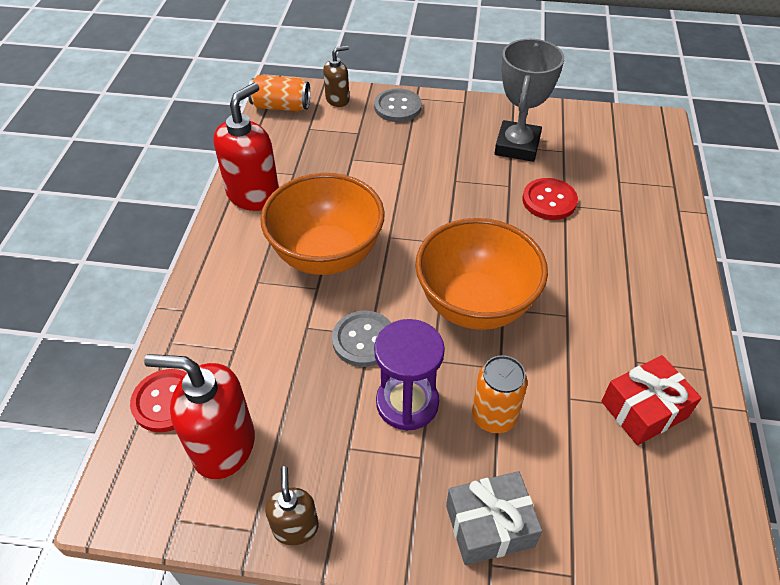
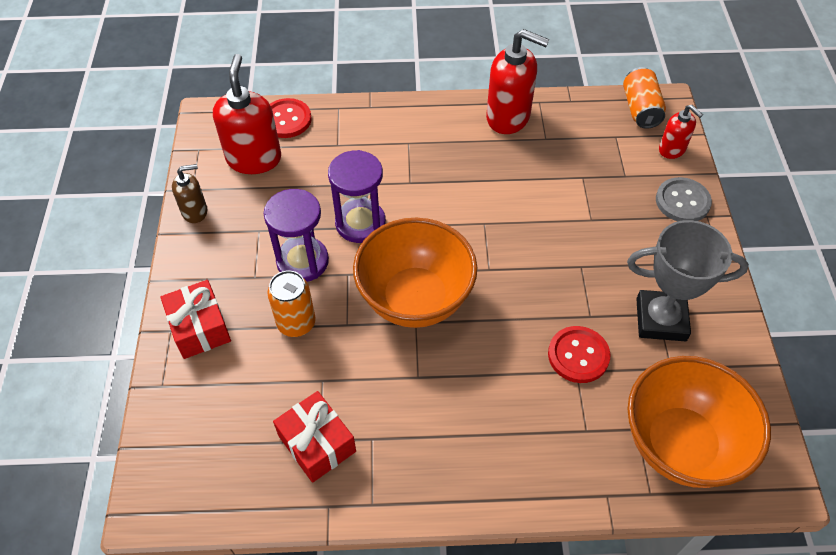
camera: 80 degrees right, 5 degrees up
orange bowl [260,173,385,275] -> orange bowl moved to [628,356,771,488]
brown soap dispenser [323,45,350,107] -> red soap dispenser [659,105,703,159]
grey button [332,310,391,367] -> purple hourglass [328,150,386,243]
grey gift [446,471,543,565] -> red gift [160,280,231,359]

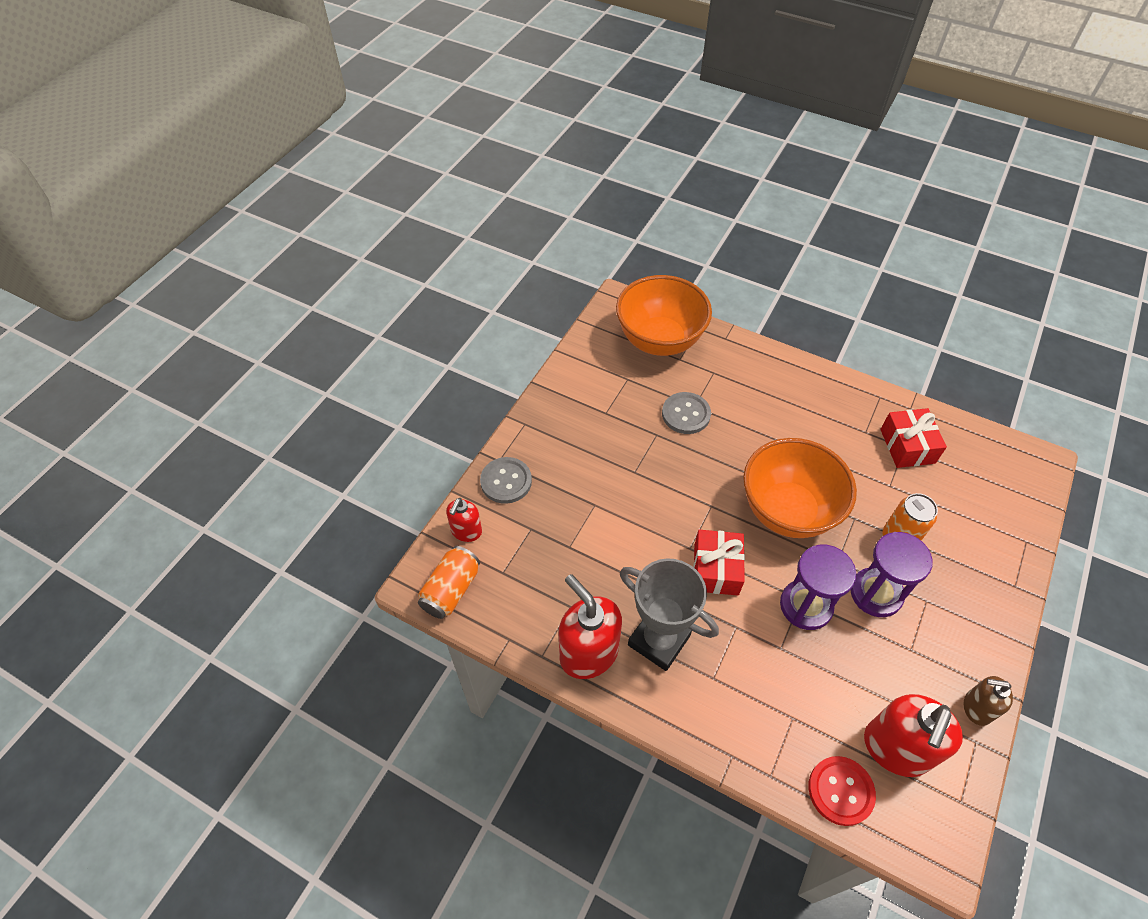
camera: 150 degrees left, 0 degrees up
red gift [160,280,231,359] -> red gift moved to [693,530,745,596]
red button [548,326,611,383] -> grey button [662,392,711,434]
grey trophy [627,220,749,341] -> grey trophy moved to [620,558,719,671]
red soap dispenser [659,105,703,159] -> red soap dispenser turned 150 degrees counterclockwise [446,498,482,542]

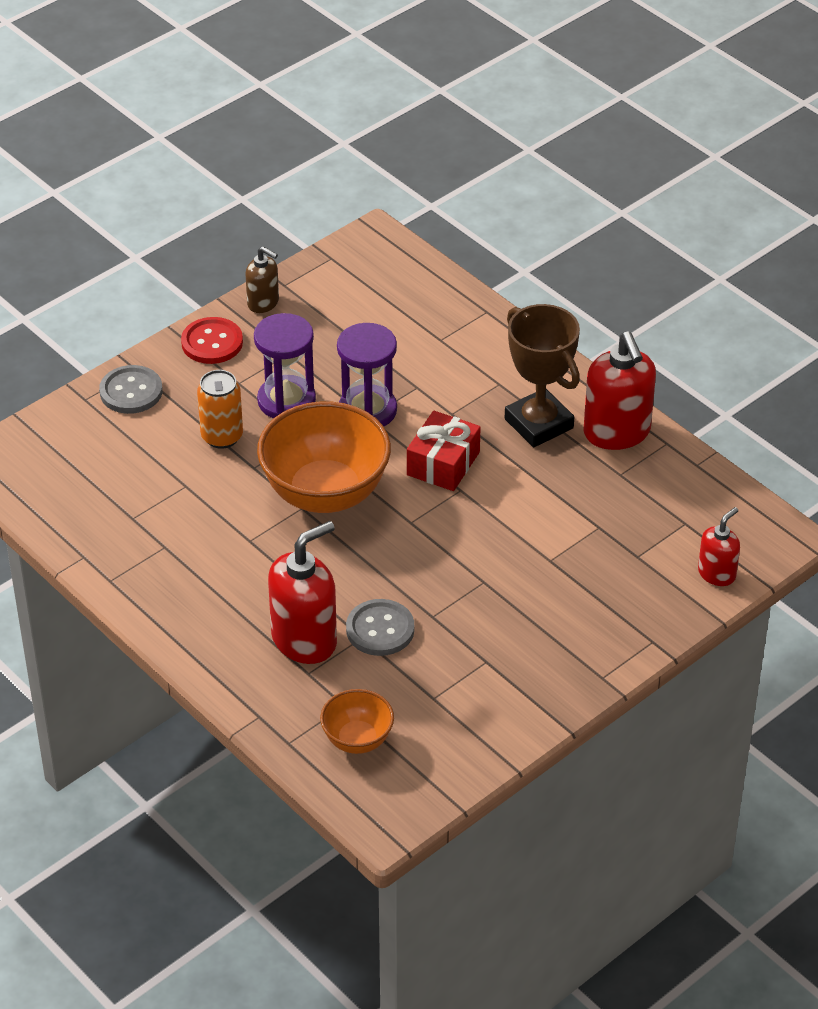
camera: 160 degrees left, 10 degrees down
orange can [418,546,480,619] -> none
grey button [480,457,532,504] -> grey button moved to [99,365,163,414]
orange bowl [616,275,712,356] -> orange bowl [320,689,394,754], size x0.51
grey trophy [620,558,719,671] -> brown trophy [505,304,580,447]
red button [808,756,876,826] -> red button moved to [181,317,243,364]
red soap dispenser [864,694,963,777] -> red soap dispenser moved to [268,521,337,664]
red gift [880,408,947,468] -> none

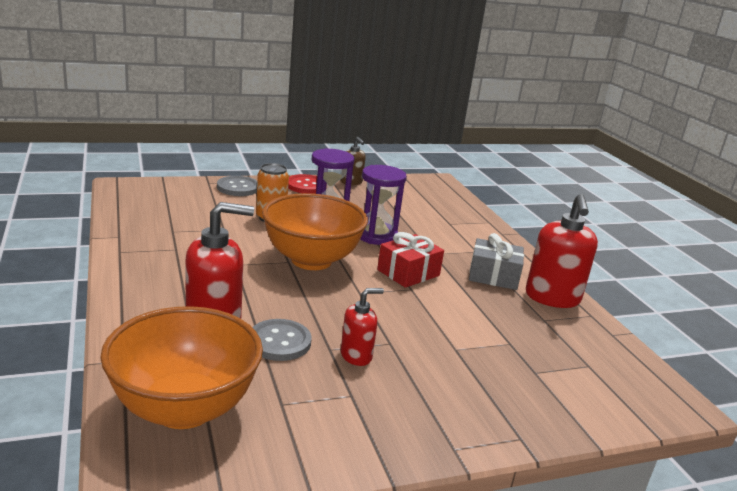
camera: 20 degrees right, 20 degrees down
orange bowl [320,689,394,754] -> orange bowl [100,306,263,429], size x1.96
brown trophy [505,304,580,447] -> grey gift [469,233,524,290]
red soap dispenser [698,507,740,586] -> red soap dispenser moved to [341,288,384,366]

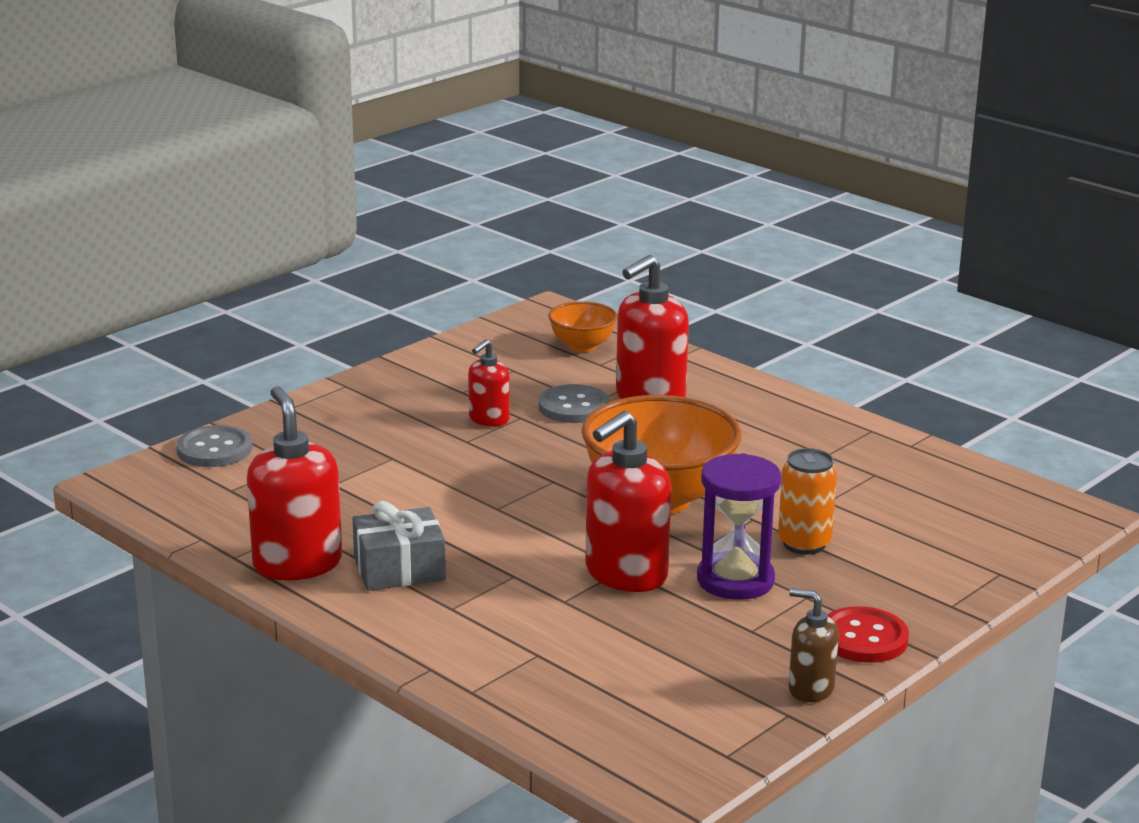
camera: 155 degrees right, 0 degrees up
orange bowl [100,306,263,429] -> orange bowl [548,301,618,352], size x0.51
grey button [217,176,257,196] -> grey button moved to [176,425,252,467]
purple hourglass [360,165,407,245] -> red soap dispenser [585,411,672,592]
red gift [377,232,444,288] -> none

